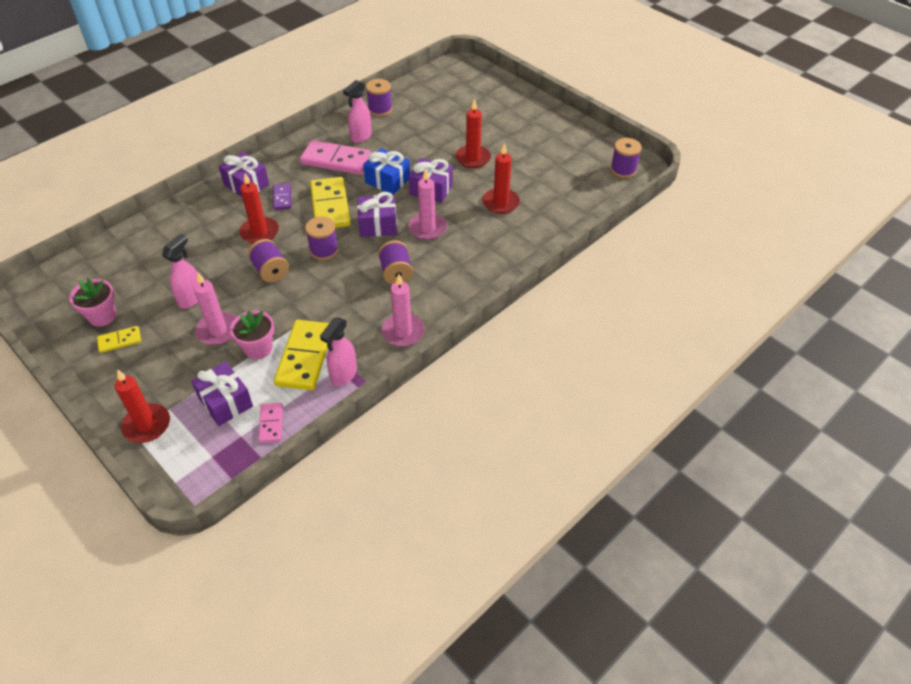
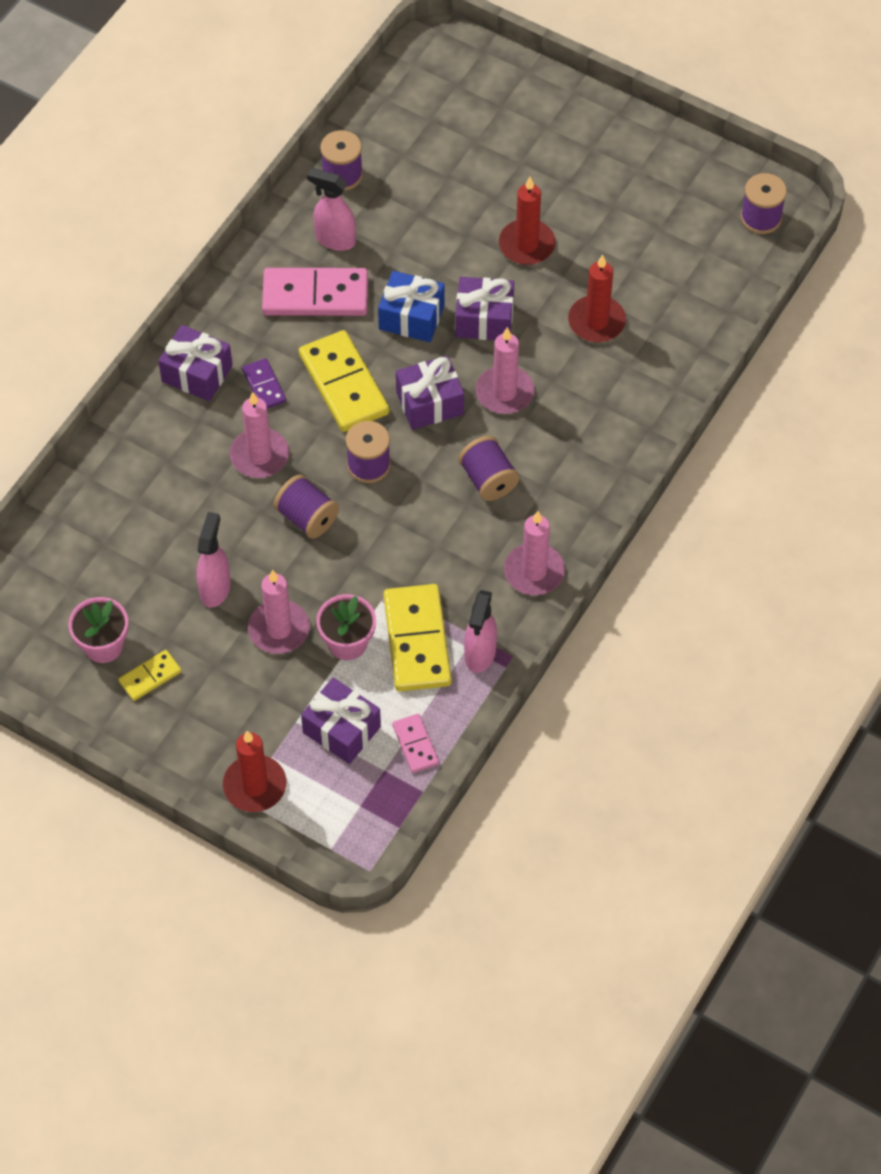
camera: 15 degrees left, 10 degrees up
red candle [240,173,279,244] -> pink candle [230,392,289,478]
pink spray bottle [343,80,372,143] -> pink spray bottle turned 90 degrees clockwise [307,168,356,251]

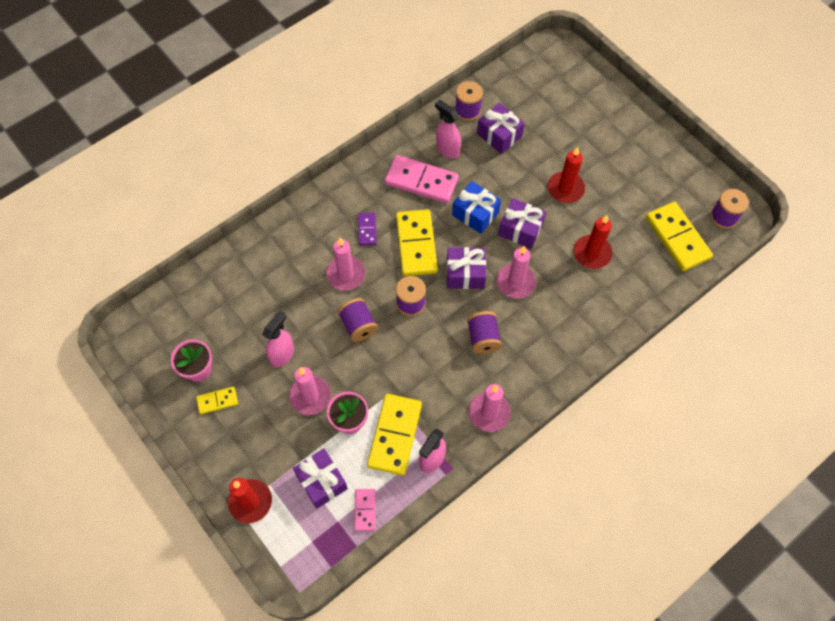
camera: 20 degrees right, 5 degrees up
purple gift [158,325,232,401] -> purple gift moved to [477,103,524,154]
none -> yellow domino [646,202,713,271]

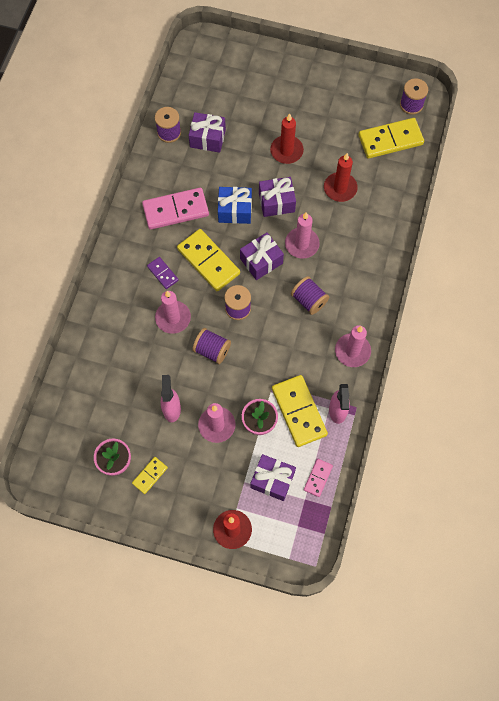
camera: 35 degrees left, 5 degrees up
pink domino [354,489,376,531] -> pink domino turned 60 degrees clockwise [304,459,333,497]
pink spray bottle [435,100,461,158] -> none
yellow domino [646,202,713,271] -> yellow domino turned 45 degrees counterclockwise [358,118,424,159]

